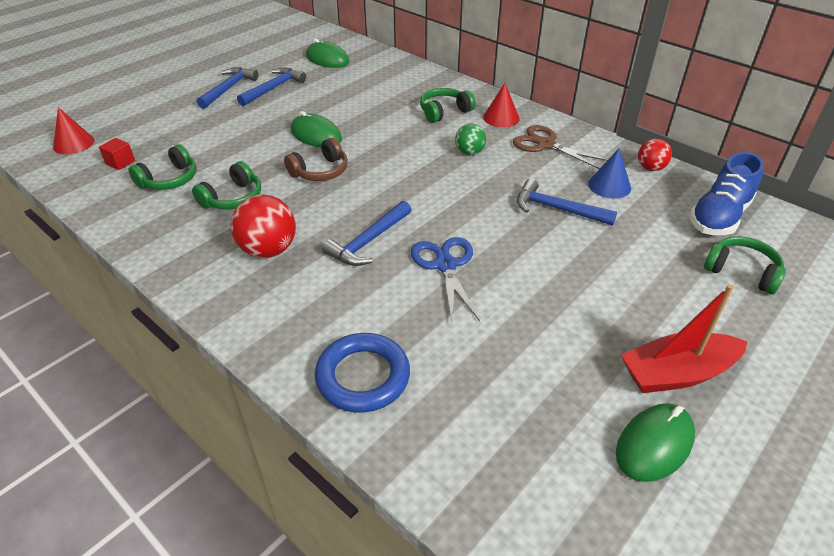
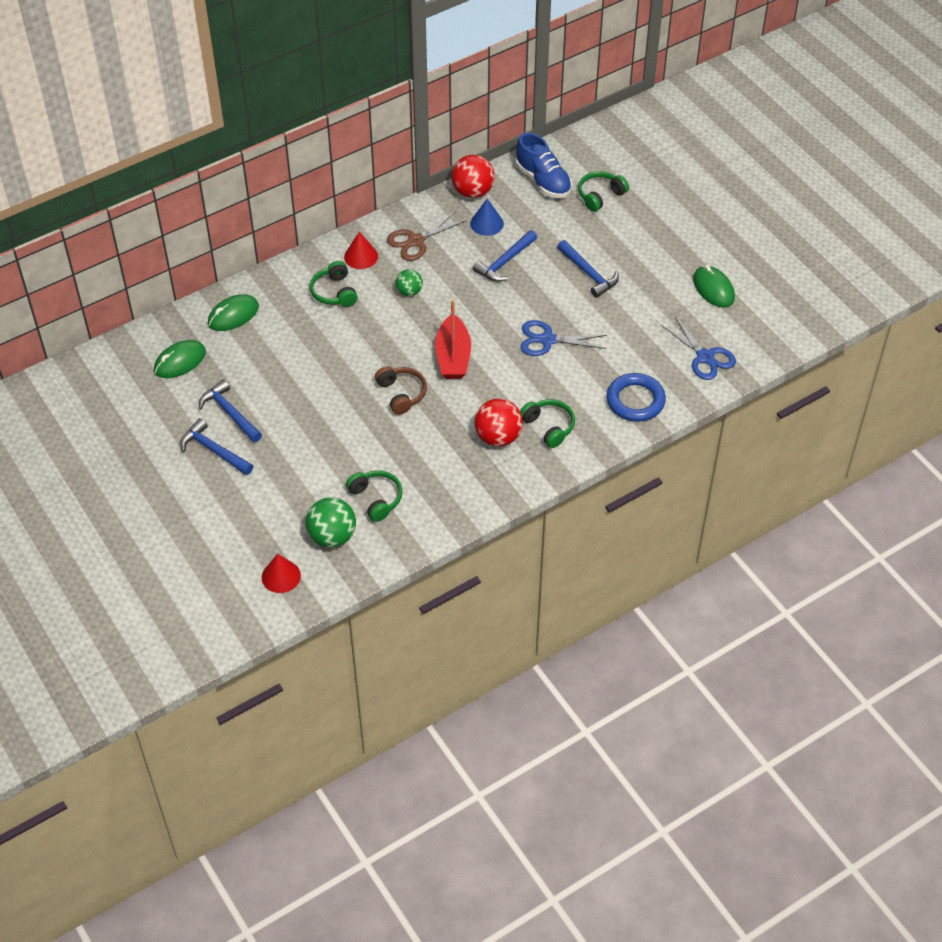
camera: 75 degrees left, 10 degrees up
red cube [99,138,135,170] -> green ball [306,497,356,548]
green headphones [192,161,261,209] -> green headphones moved to [520,399,575,448]
green mouse [291,111,342,147] -> green mouse moved to [208,294,259,331]
blue hammer [322,201,411,266] -> blue hammer moved to [557,240,619,298]
red boat [621,284,748,393] -> red boat moved to [435,300,471,379]
red ball [638,139,672,171] -> red ball [452,155,495,198], size x1.66
none -> blue scissors [660,316,736,380]

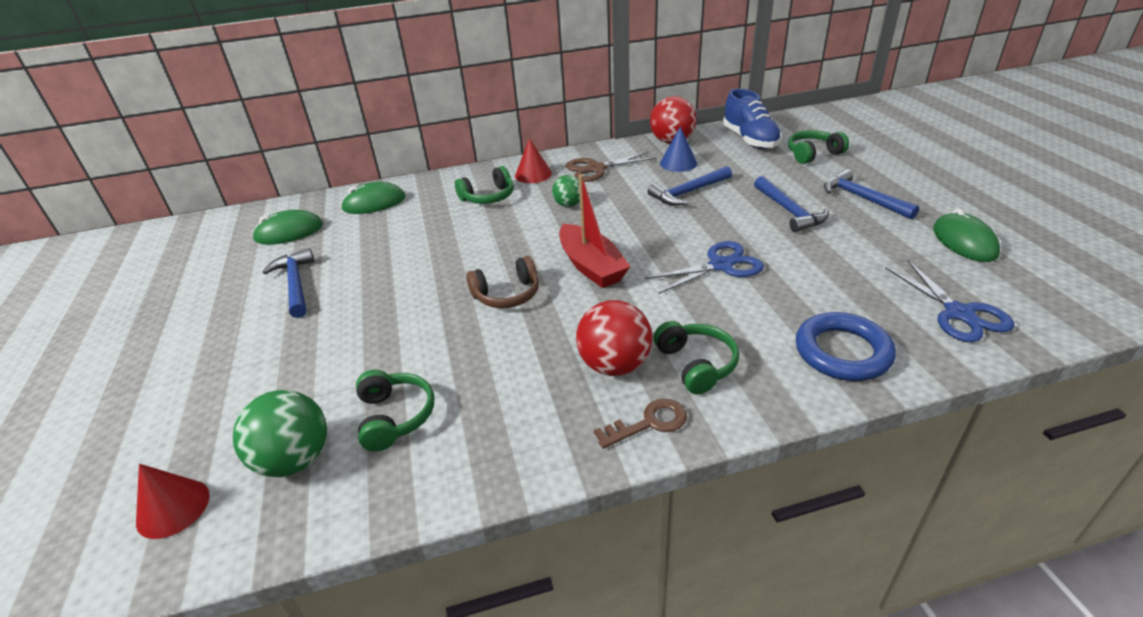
camera: 20 degrees right, 15 degrees down
blue hammer [180,418,253,475] -> blue hammer moved to [824,169,919,220]
green headphones [310,261,358,307] -> green headphones turned 120 degrees counterclockwise [455,166,514,204]
brown headphones [375,366,427,415] -> brown headphones turned 75 degrees clockwise [466,256,539,308]
red boat [435,300,471,379] -> red boat turned 45 degrees counterclockwise [559,175,631,288]
blue scissors [521,320,607,356] -> blue scissors turned 135 degrees clockwise [645,241,764,294]
none -> brown key [594,399,687,448]

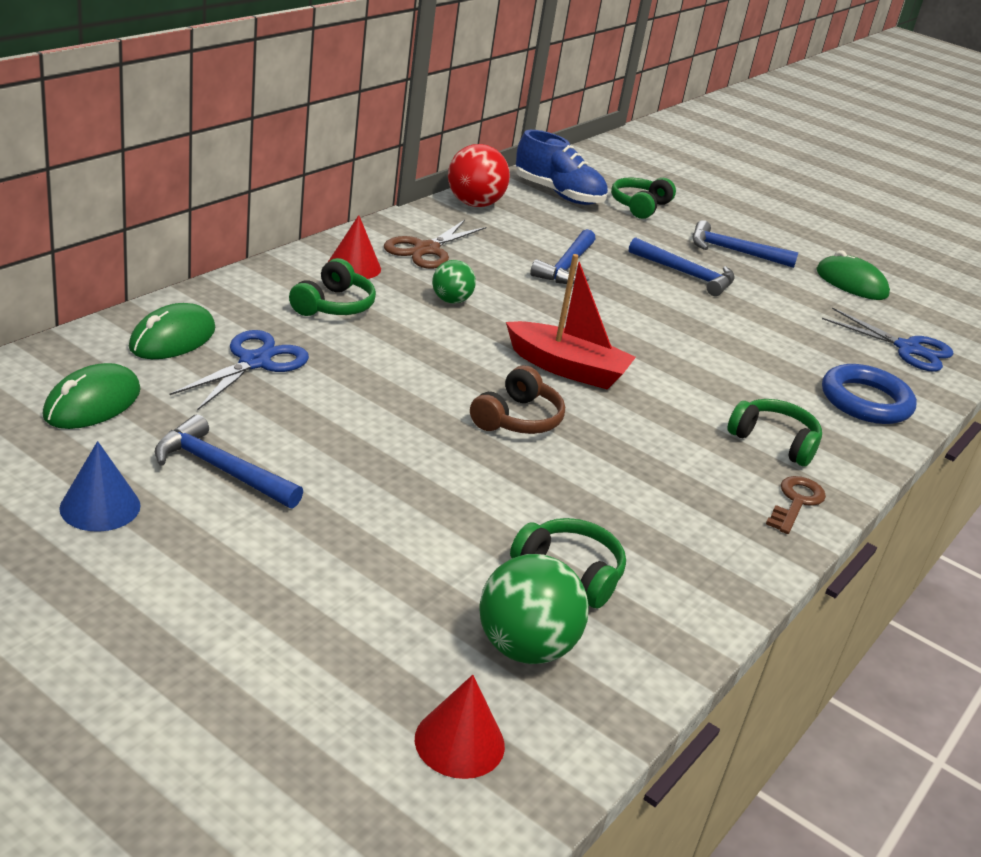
camera: 45 degrees left, 5 degrees down
red ball [576,300,652,376] -> none
blue scissors [645,241,764,294] -> blue scissors moved to [169,330,309,411]
blue cone [660,127,697,172] -> blue cone moved to [59,441,141,532]

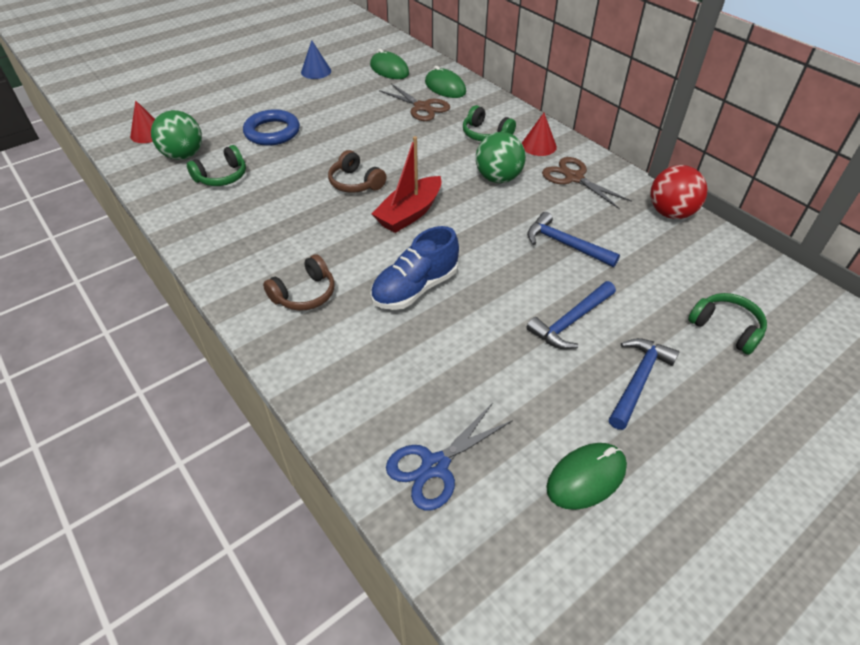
camera: 110 degrees right, 15 degrees up
blue hammer [155,414,303,509] -> none
blue scissors [169,330,309,411] -> brown scissors [379,84,450,121]
green ball [432,260,476,304] -> green ball [476,132,526,183], size x1.66
blue shoe [516,130,608,205] -> blue shoe moved to [370,226,459,310]
green headphones [727,399,822,467] -> brown headphones [263,254,335,311]
brown key [766,476,826,534] -> none
blue ring [822,364,917,424] -> blue ring moved to [243,109,300,146]

